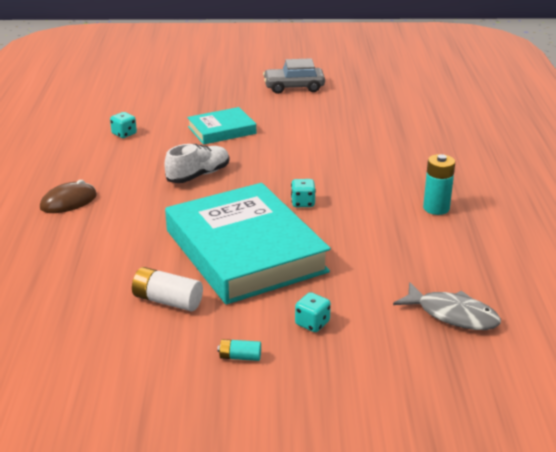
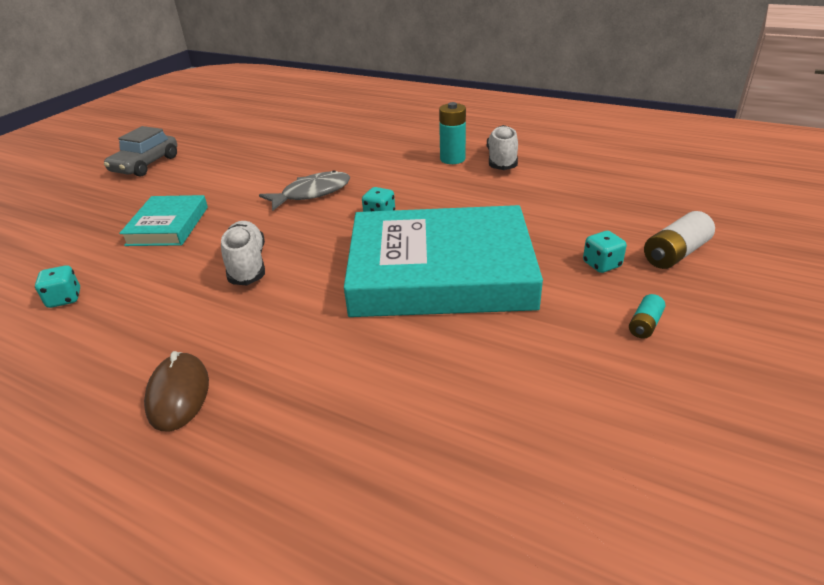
camera: 60 degrees left, 5 degrees up
white battery [132,267,203,311] -> white battery moved to [644,211,715,269]
grey fish [393,282,501,330] -> grey fish moved to [259,170,350,211]
none -> white shoe [487,125,518,170]

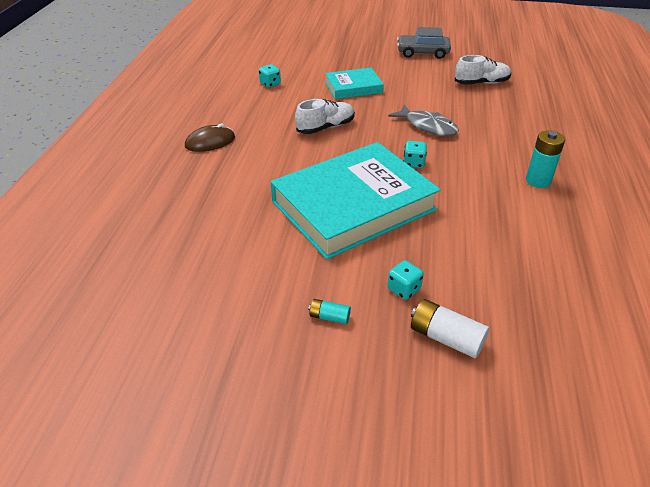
camera: 70 degrees right, 5 degrees up
turquoise book [344,205,543,317] -> turquoise book turned 75 degrees clockwise [271,142,441,259]
white shoe [487,125,518,170] -> white shoe moved to [455,55,511,85]

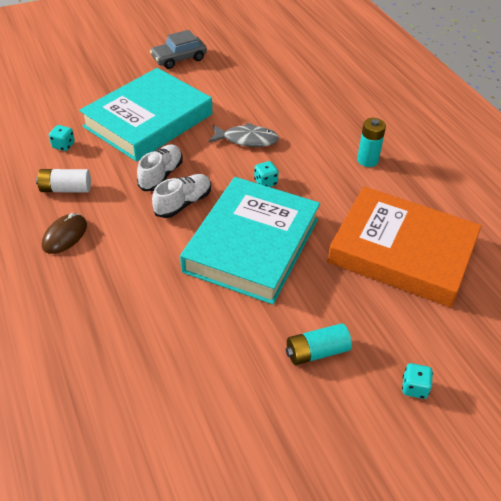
camera: 35 degrees left, 5 degrees up
turquoise battery [309,299,351,324] -> turquoise battery [286,323,352,365], size x1.76
turquoise book [325,68,384,99] -> turquoise book [79,68,212,162], size x2.01
turquoise dice [387,260,423,300] -> turquoise dice moved to [402,363,433,399]
white battery [411,299,489,358] -> white battery moved to [36,169,91,192]
white shoe [455,55,511,85] -> white shoe moved to [152,174,211,218]
none -> orange book [327,187,482,307]

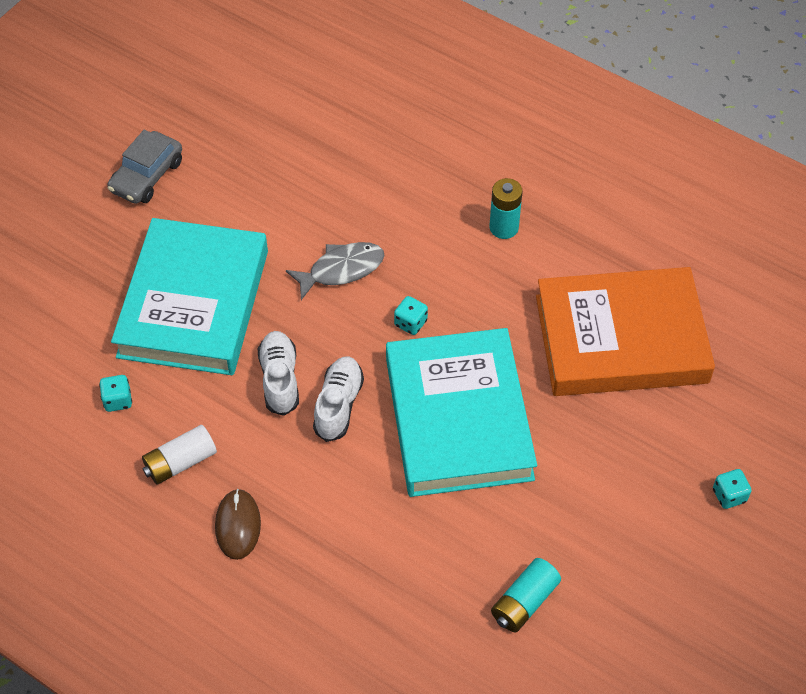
camera: 30 degrees left, 10 degrees up
turquoise battery [286,323,352,365] -> turquoise battery moved to [491,558,561,632]

